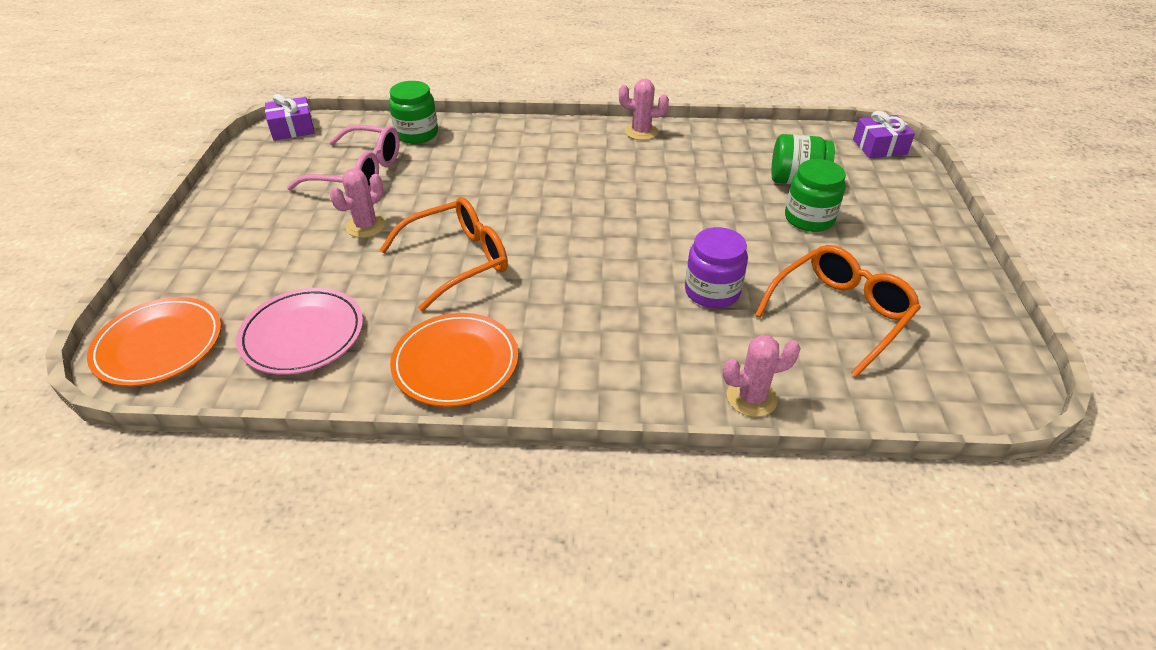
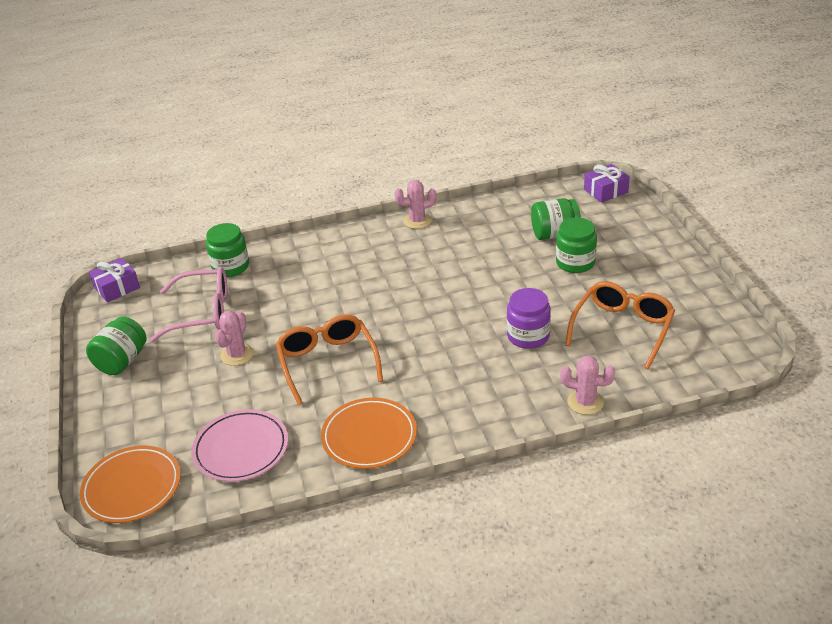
camera: 15 degrees left, 5 degrees down
orange glasses [380,197,508,311] -> orange glasses turned 60 degrees counterclockwise [276,314,383,405]
pink cactus [723,335,801,417] -> pink cactus turned 45 degrees clockwise [560,355,615,415]
none -> green jar [86,316,147,375]

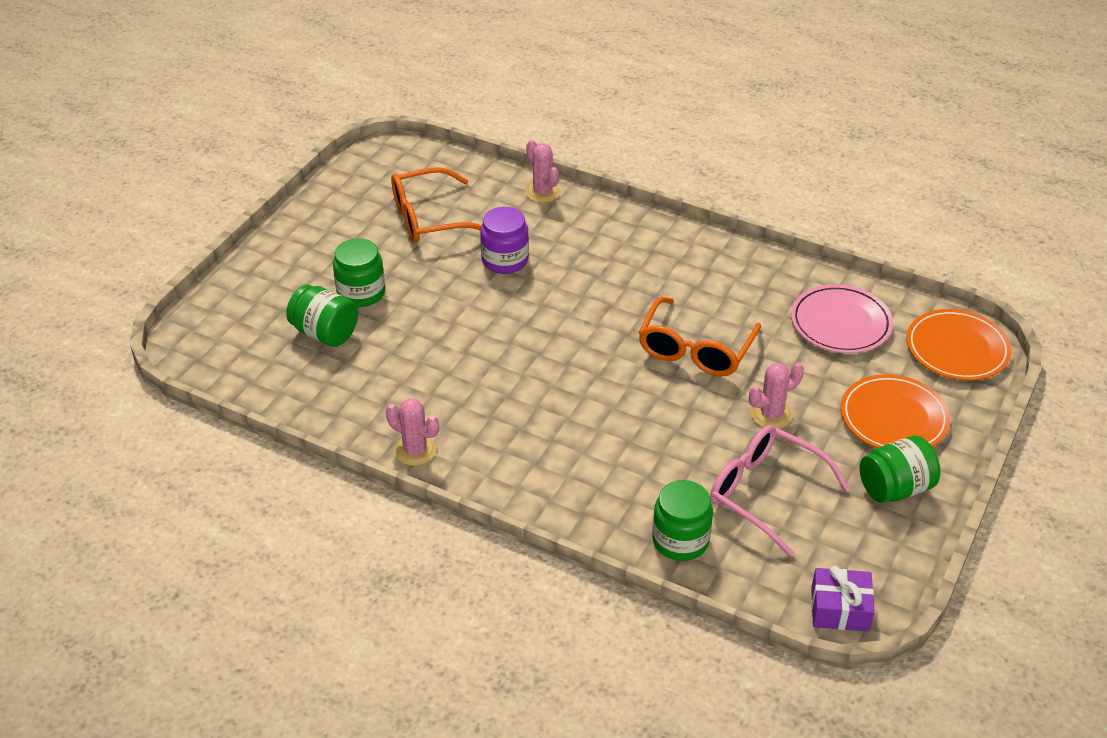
camera: 140 degrees left, 5 degrees up
orange plate [321,398,417,469] -> orange plate moved to [841,374,950,448]
purple gift [584,164,630,203] -> none

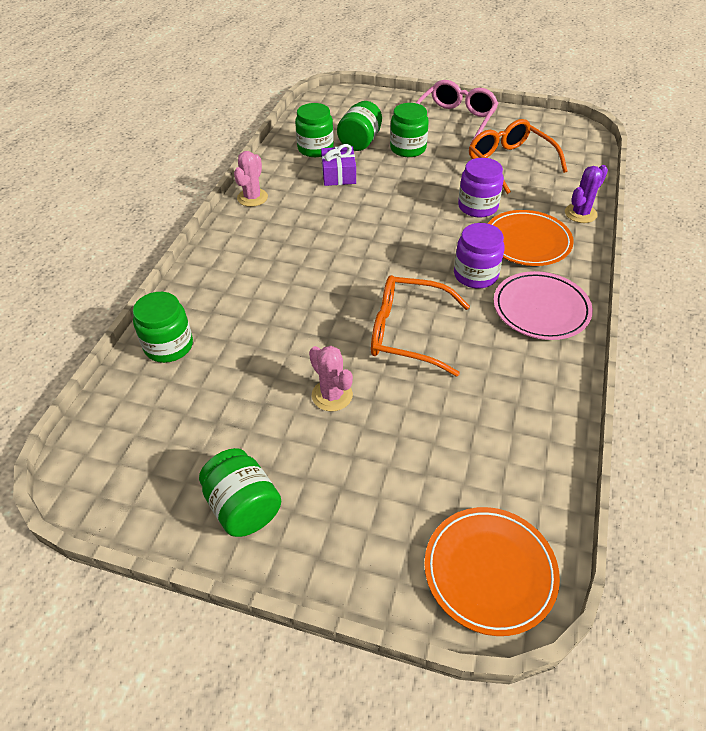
camera: 80 degrees right, 5 degrees up
pink cactus [525,140,560,203] -> purple cactus [565,165,608,223]
pink glasses [710,425,850,557] -> pink glasses moved to [416,80,499,144]
pink plate [791,284,893,353] -> pink plate moved to [494,271,593,340]
purple gift [811,566,875,631] -> purple gift moved to [321,144,356,186]
orange plate [841,374,950,448] -> orange plate moved to [488,210,574,266]
none -> green jar [295,103,334,157]
none -> purple jar [454,223,505,289]

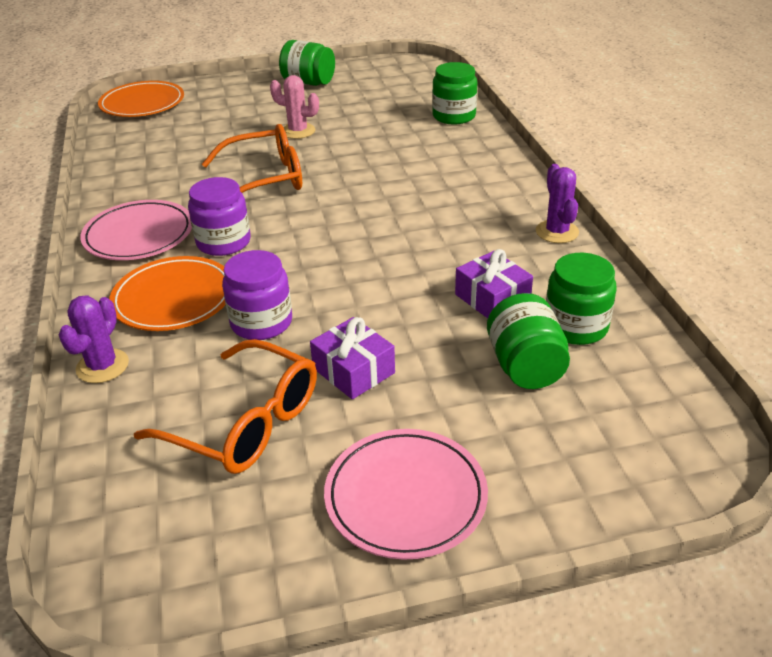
camera: 150 degrees right, 10 degrees down
pink cactus [234,151,268,207] -> purple cactus [536,164,579,243]
green jar [390,103,429,157] -> none
pink glasses [416,80,499,144] -> pink plate [324,429,488,560]
none -> purple gift [310,317,395,399]

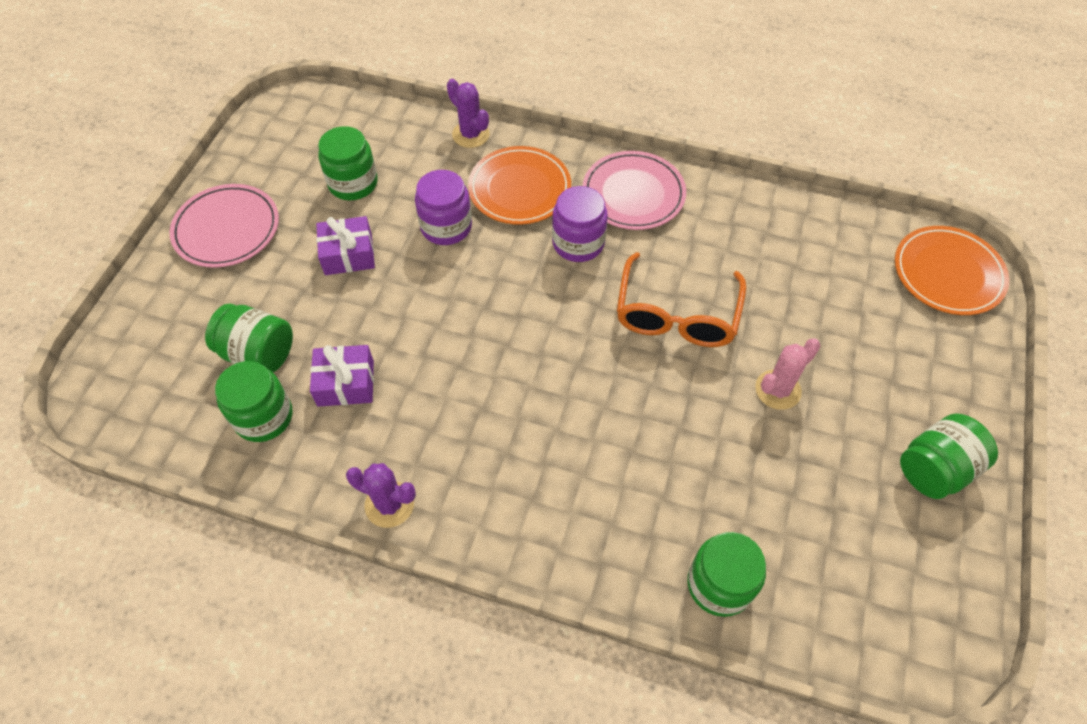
camera: 120 degrees right, 20 degrees up
orange glasses [134,339,317,474] -> green jar [318,126,378,200]

